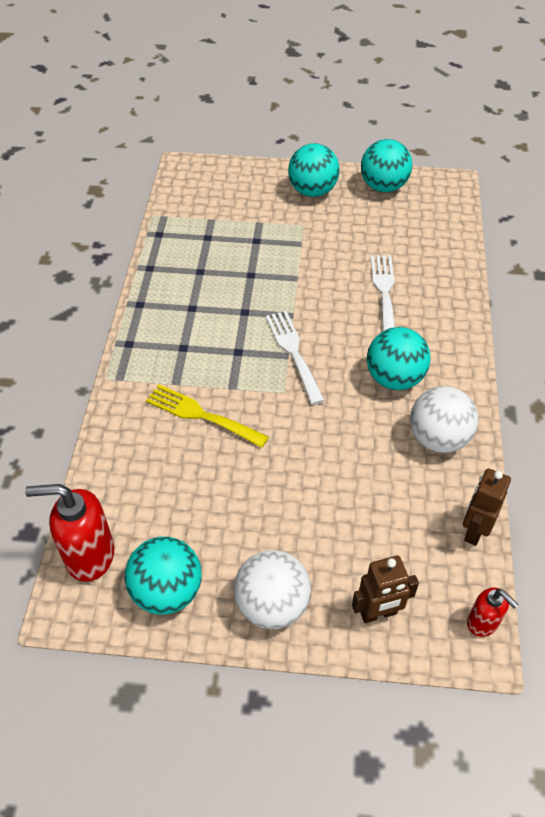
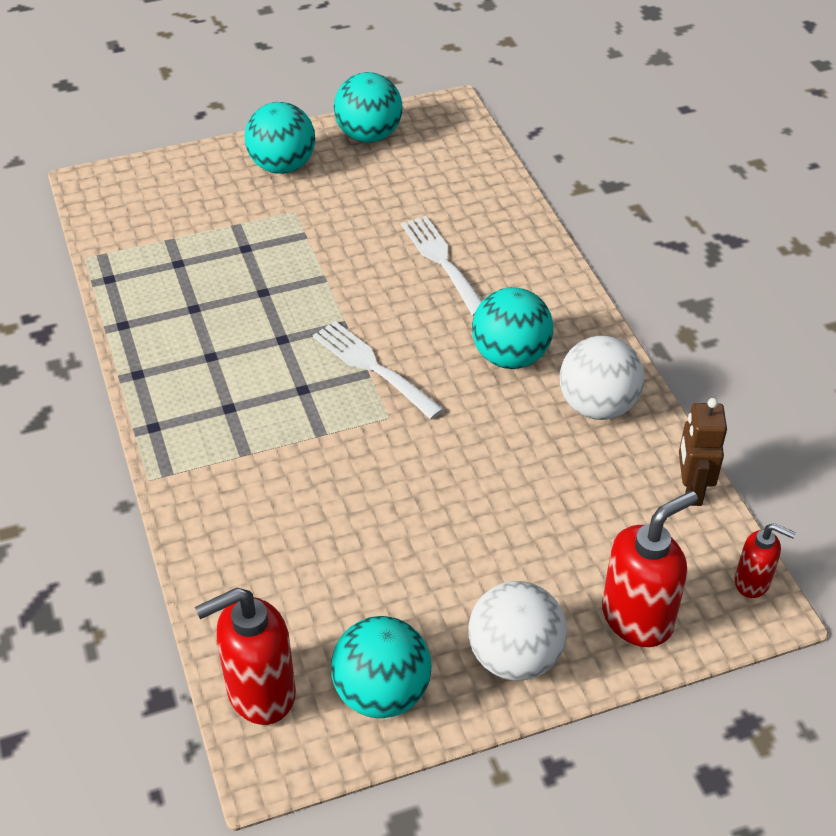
camera: 25 degrees left, 5 degrees down
yellow fork [146,384,269,448] -> none
brown robot [352,555,419,623] -> red soap dispenser [602,491,698,647]

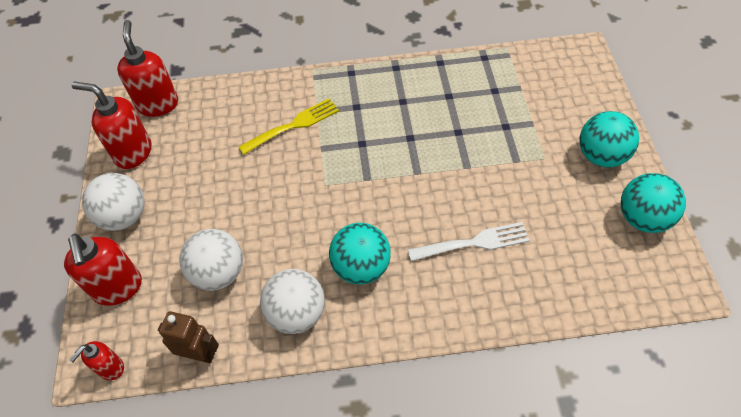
camera: 105 degrees right, 10 degrees up
white fork [313,321,444,419] -> none
turquoise ball [331,616,431,718] -> red soap dispenser [72,82,151,169]
none -> white ball [179,229,243,291]
none -> yellow fork [239,98,339,155]

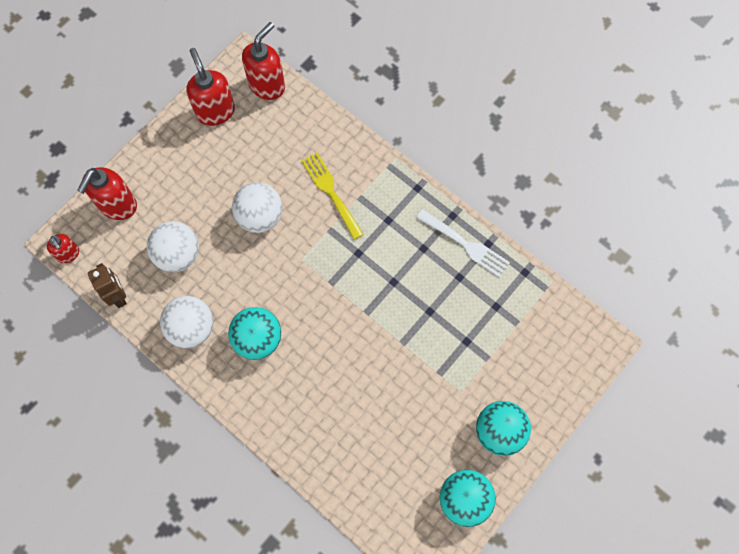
camera: 45 degrees right, 15 degrees up
red soap dispenser [69,341,124,380] -> red soap dispenser turned 120 degrees counterclockwise [47,234,79,263]
white ball [82,173,144,231] -> white ball moved to [232,182,283,233]
yellow fork [239,98,339,155] -> yellow fork turned 135 degrees counterclockwise [301,152,364,240]
white fork [408,222,530,261] -> white fork moved to [416,209,510,278]

